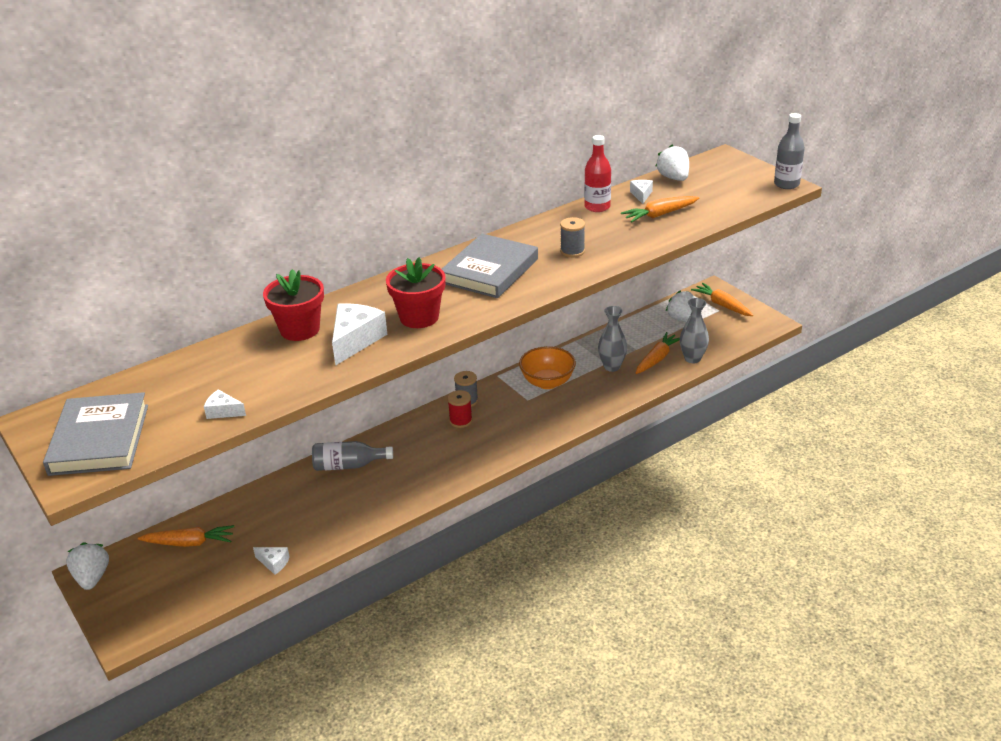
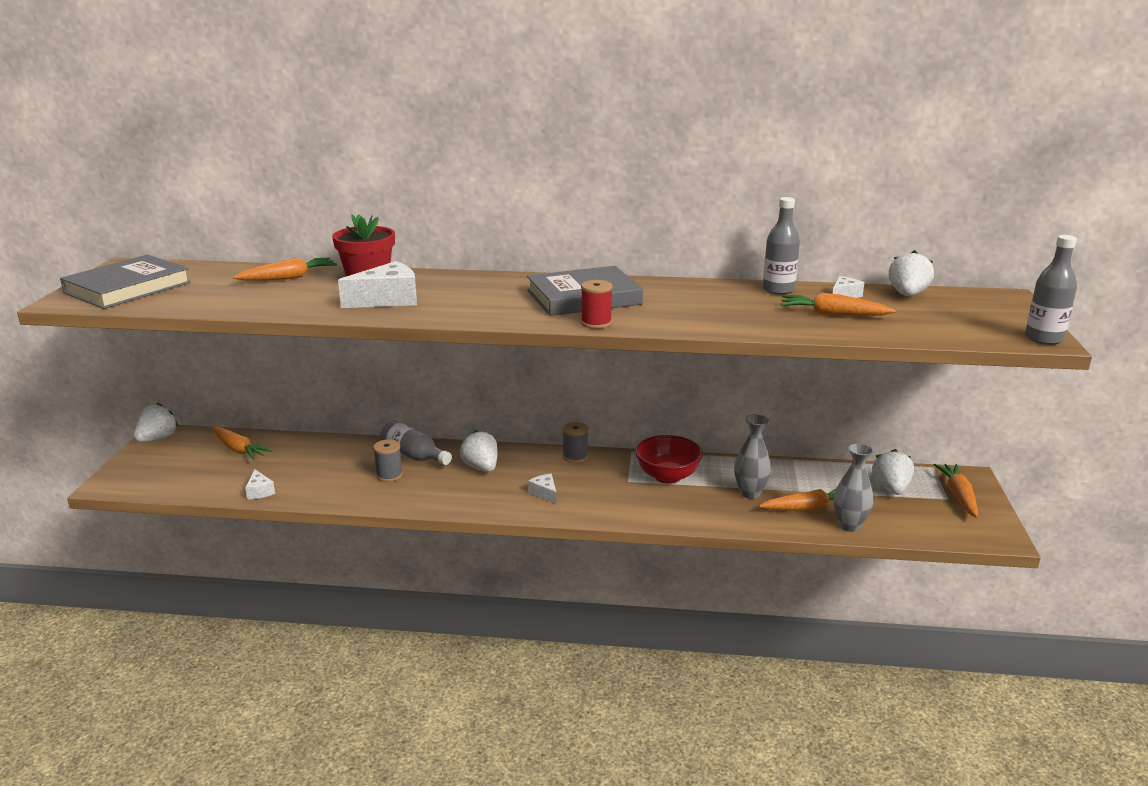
camera: 40 degrees right, 10 degrees down
white cheese [204,389,246,419] -> white cheese moved to [528,474,557,504]
red flower pot [386,257,446,328] -> none
red spool [448,390,472,428] -> red spool moved to [581,280,613,329]
orange bowl [519,346,576,389] -> red bowl [635,435,703,484]
grey spool [560,217,585,257] -> grey spool moved to [373,439,403,482]
red bottle [584,135,611,212] -> grey bottle [763,197,800,295]
none -> orange carrot [233,257,337,281]
none -> white strawberry [459,430,498,472]

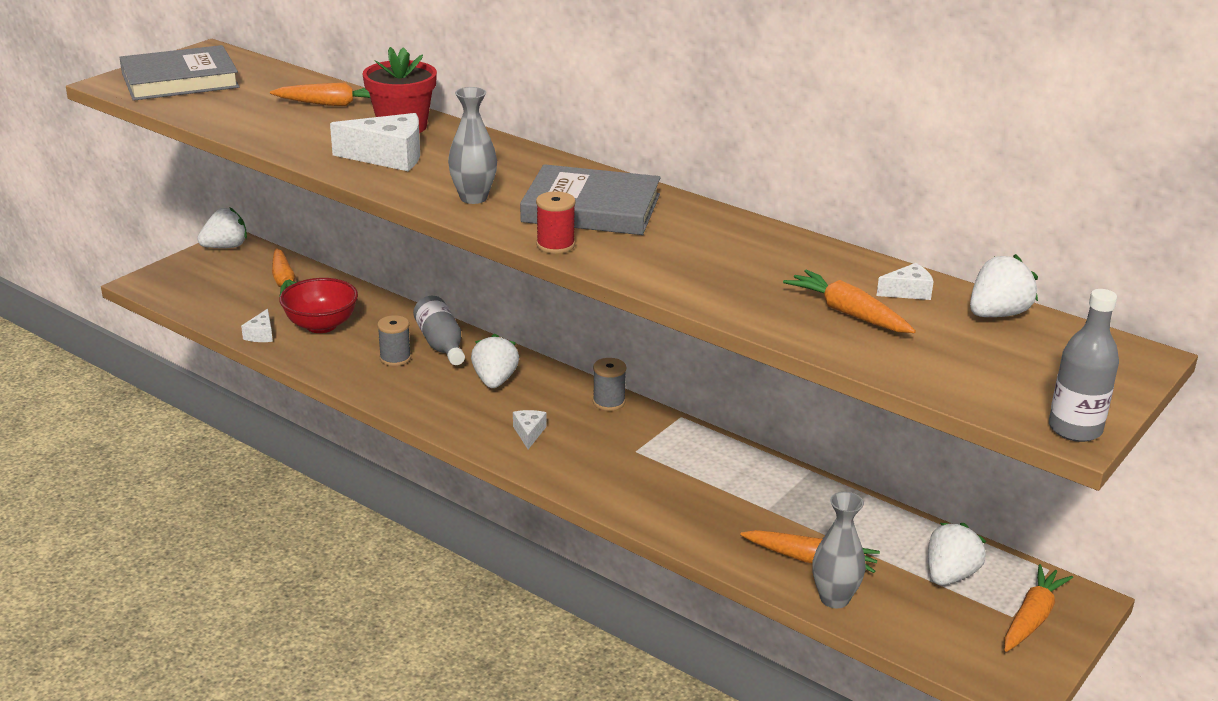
camera: 30 degrees right, 5 degrees up
red bowl [635,435,703,484] -> red bowl moved to [279,278,358,333]
grey vase [734,414,771,499] -> grey vase moved to [448,87,497,204]
grey bottle [763,197,800,295] -> none

